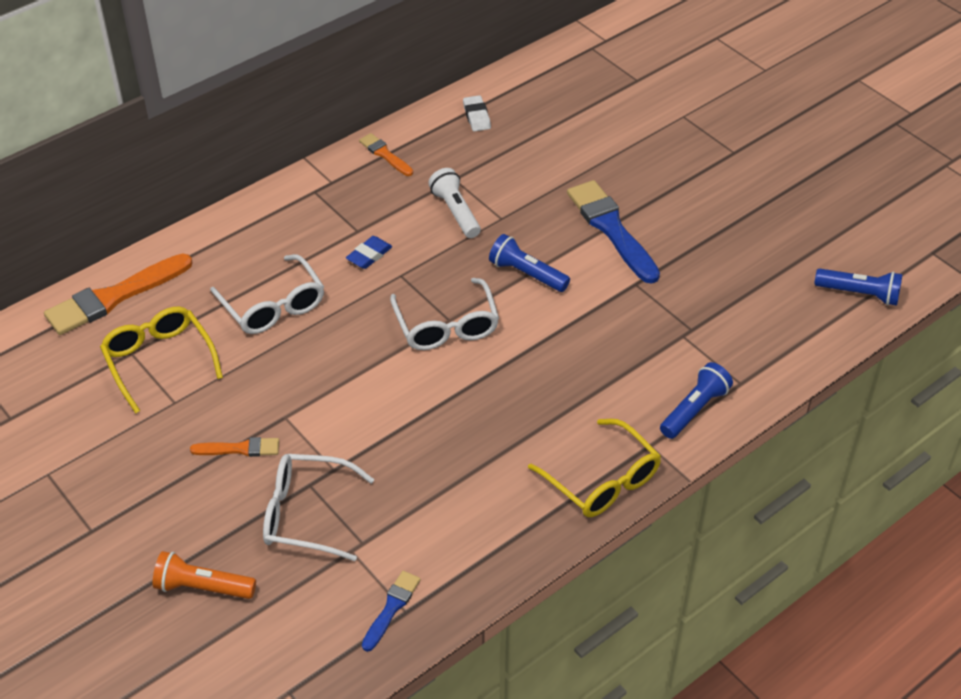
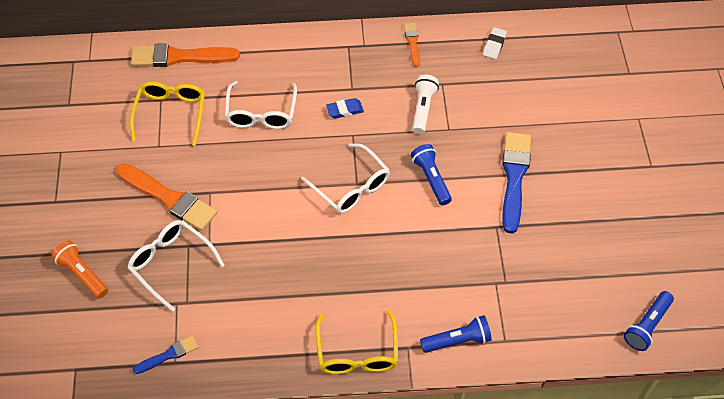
camera: 35 degrees right, 10 degrees up
orange brush [190,437,279,457] -> orange brush [116,163,217,231], size x1.92
white glasses [390,278,499,350] -> white glasses turned 60 degrees counterclockwise [301,143,390,214]
blue flashlight [814,269,903,306] -> blue flashlight turned 75 degrees clockwise [624,291,674,351]

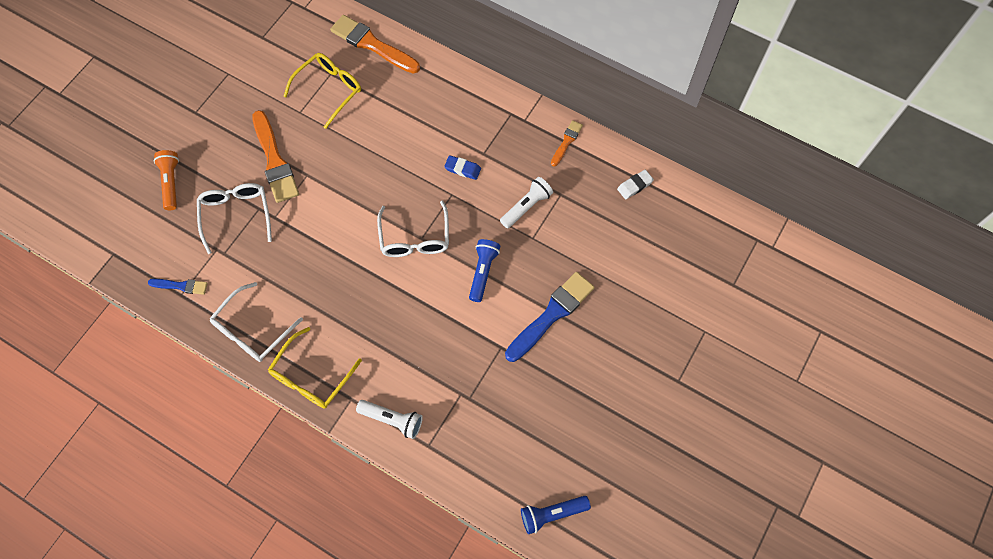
camera: 35 degrees right, 10 degrees up
white glasses [224,81,297,129] -> white glasses moved to [209,282,303,362]
blue flashlight [420,315,492,353] -> white flashlight [356,400,423,439]

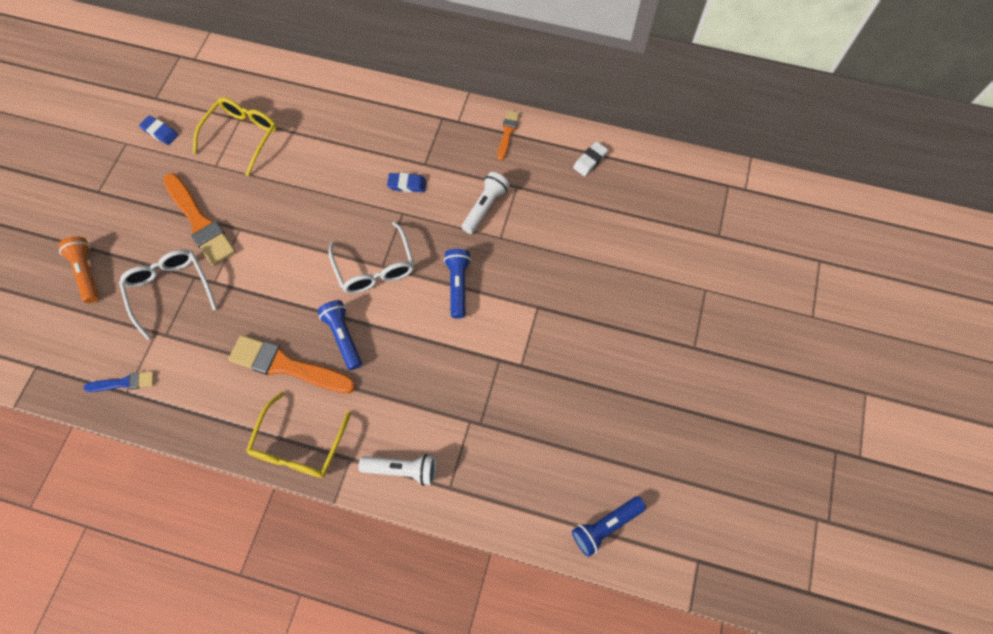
camera: 15 degrees left, 0 degrees up
white glasses [209,282,303,362] -> none
orange brush [330,15,420,74] -> orange brush moved to [228,335,356,394]
blue brush [505,272,595,362] -> none
none -> blue eraser [139,115,178,145]
none -> blue flashlight [317,300,362,370]

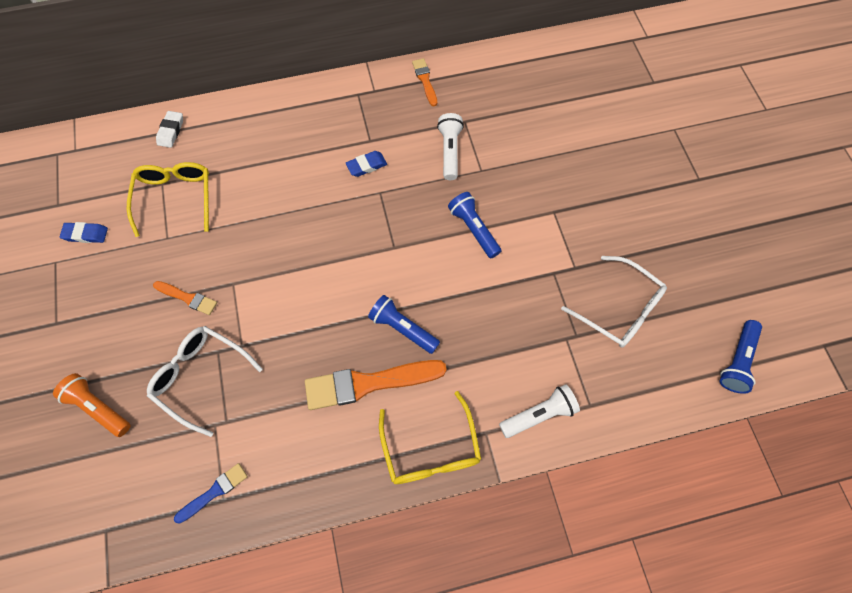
camera: 30 degrees left, 0 degrees up
orange brush [163,173,236,266] -> orange brush [153,281,217,315], size x0.52
white glasses [329,221,414,294] -> white glasses moved to [561,256,667,348]
white eraser [573,141,608,176] -> white eraser moved to [156,111,183,148]

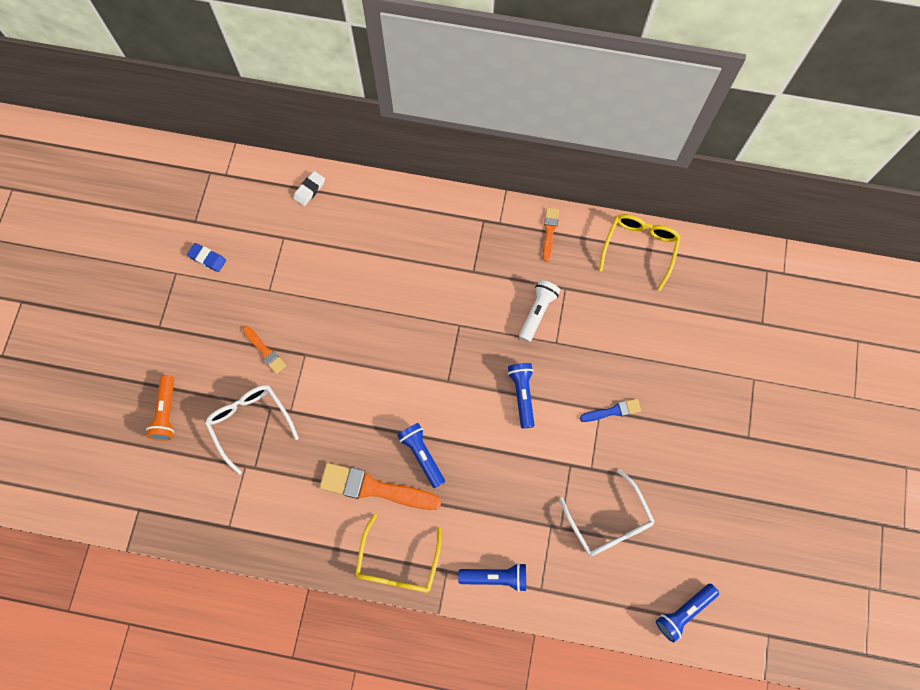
camera: 25 degrees right, 5 degrees up
orange flashlight [53,373,131,437] -> orange flashlight turned 150 degrees counterclockwise [146,375,174,441]
yellow glasses [127,162,209,237] -> yellow glasses moved to [599,214,681,291]
blue brush [174,463,248,523] -> blue brush moved to [580,399,641,422]
blue eraser [346,151,387,177] -> none
white flashlight [499,384,580,438] -> blue flashlight [458,563,526,592]

